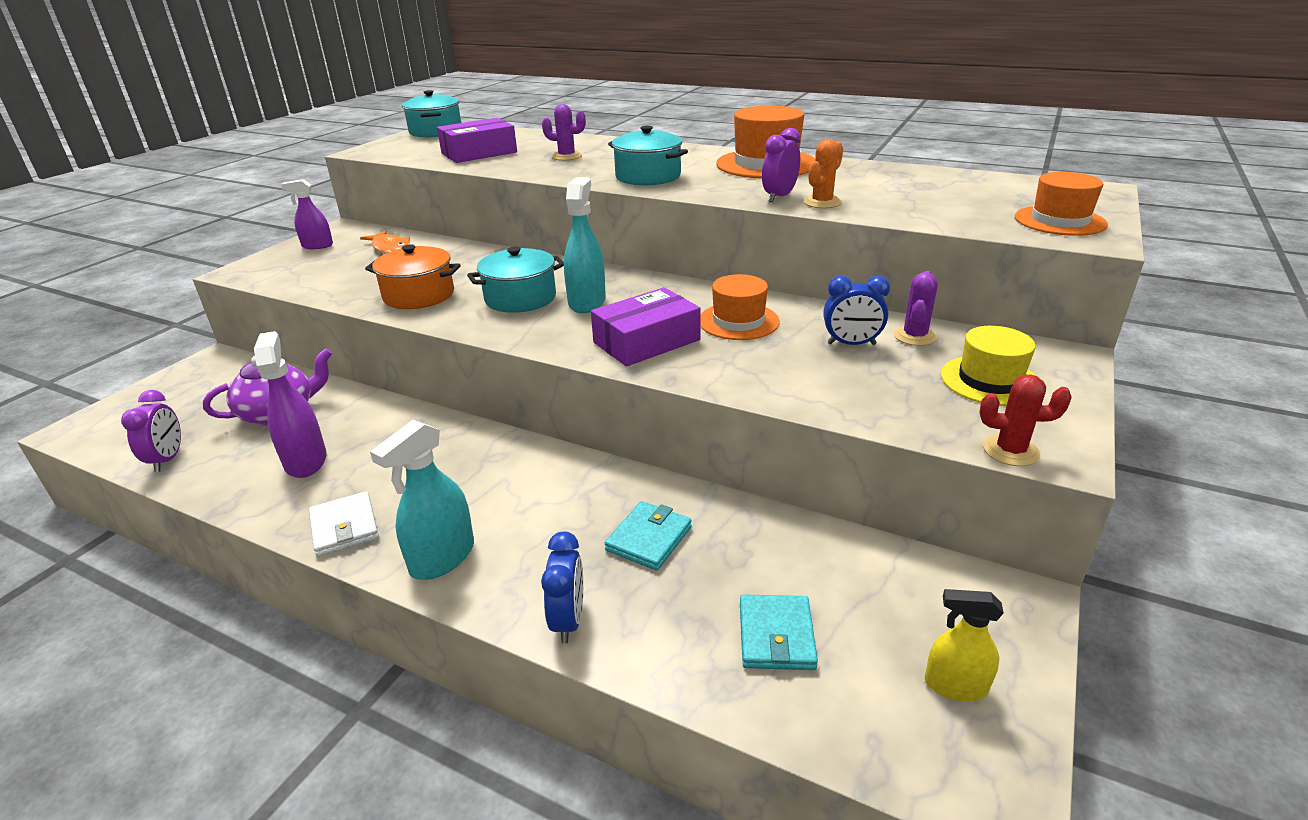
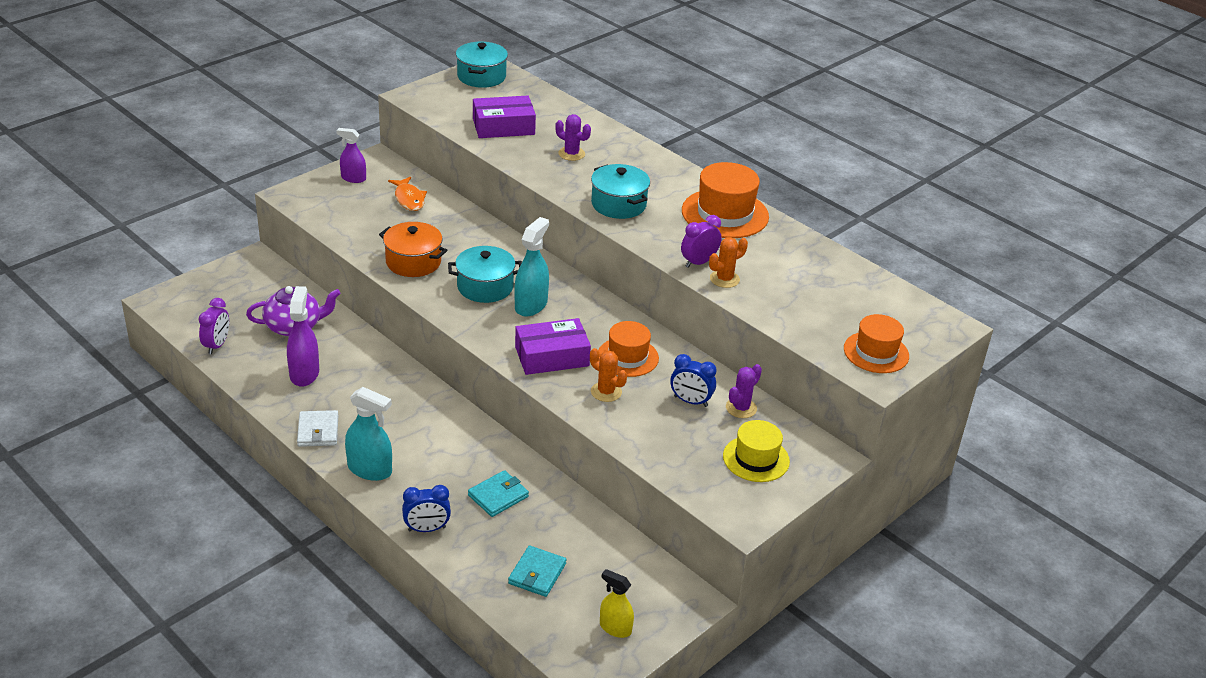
camera: 15 degrees right, 5 degrees up
turquoise spray bottle [370,420,474,580] -> turquoise spray bottle turned 120 degrees counterclockwise [345,387,392,481]
blue clock [541,532,583,644] -> blue clock turned 60 degrees clockwise [402,485,451,532]
red cactus [979,374,1072,466] -> none
none -> orange cactus [590,348,627,402]

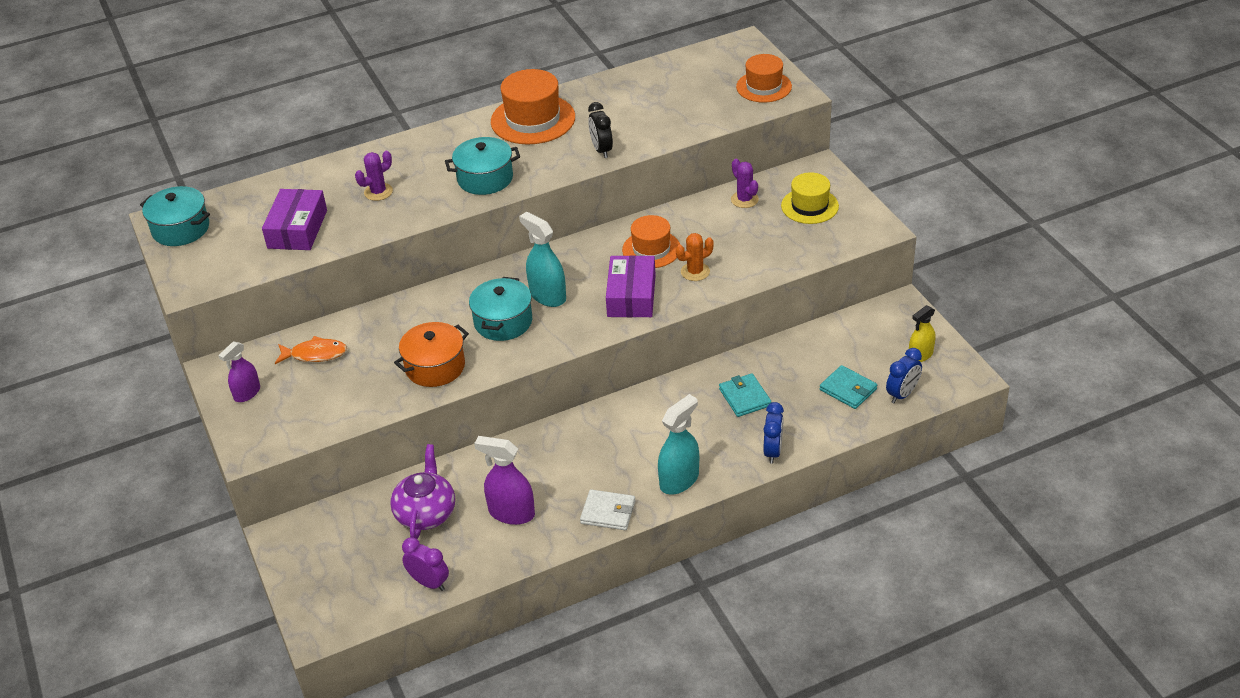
camera: 65 degrees left, 5 degrees up
blue clock [670,354,716,407] -> blue clock moved to [886,348,922,403]
purple clock [681,215,722,268] -> black clock [588,102,613,158]
orange cactus [709,237,748,288] -> none

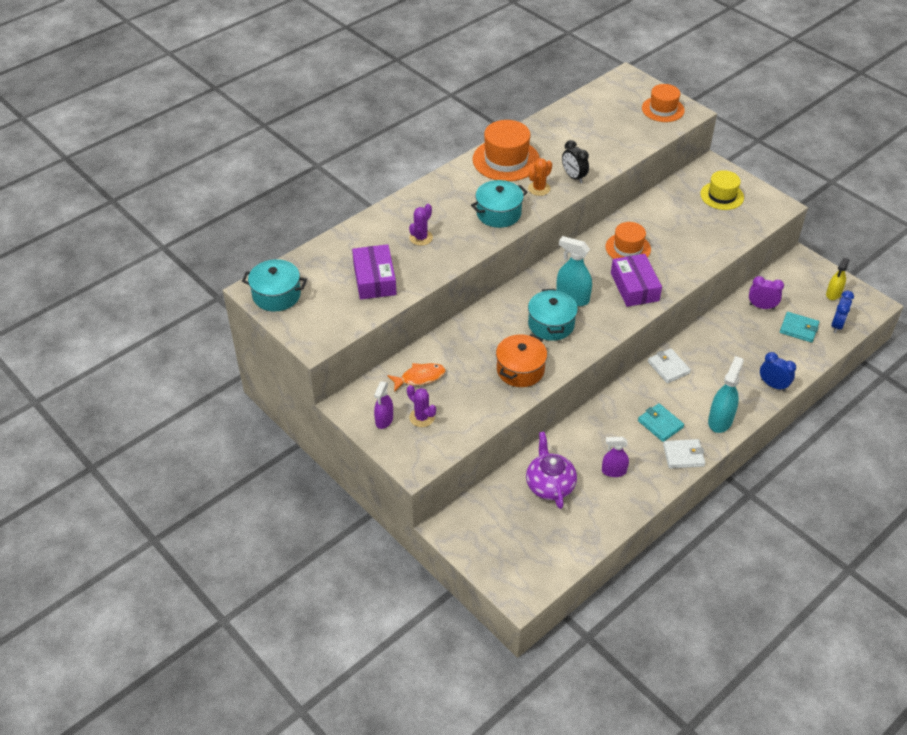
camera: 20 degrees left, 5 degrees up
purple clock [402,537,449,591] -> purple clock moved to [749,276,784,310]
purple spray bottle [474,436,535,525] -> purple spray bottle [602,437,629,477], size x0.66
orange cactus [676,233,714,281] -> orange cactus moved to [528,158,552,196]
turquoise wallet [719,373,771,417] -> turquoise wallet moved to [638,403,684,442]
purple cactus [731,159,759,208] -> purple cactus moved to [407,385,436,427]
blue clock [763,402,784,464] -> blue clock turned 45 degrees counterclockwise [760,352,796,392]
none -> white wallet [648,348,691,384]

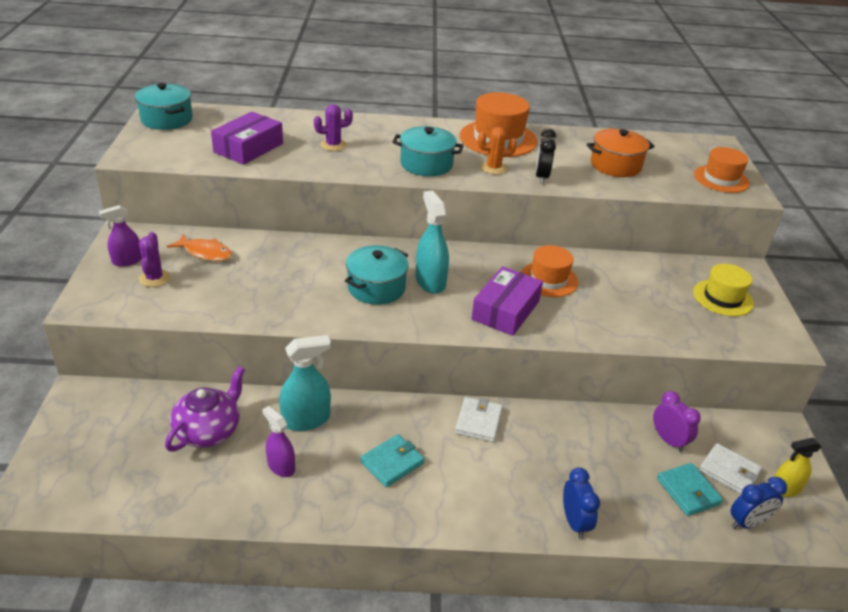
camera: 40 degrees right, 10 degrees down
orange pot [496,334,547,387] -> orange pot moved to [587,129,655,177]
turquoise wallet [638,403,684,442] -> turquoise wallet turned 45 degrees clockwise [360,434,424,487]
white wallet [663,439,705,469] -> white wallet moved to [699,443,762,494]
turquoise spray bottle [708,356,744,433] -> turquoise spray bottle moved to [279,335,331,431]

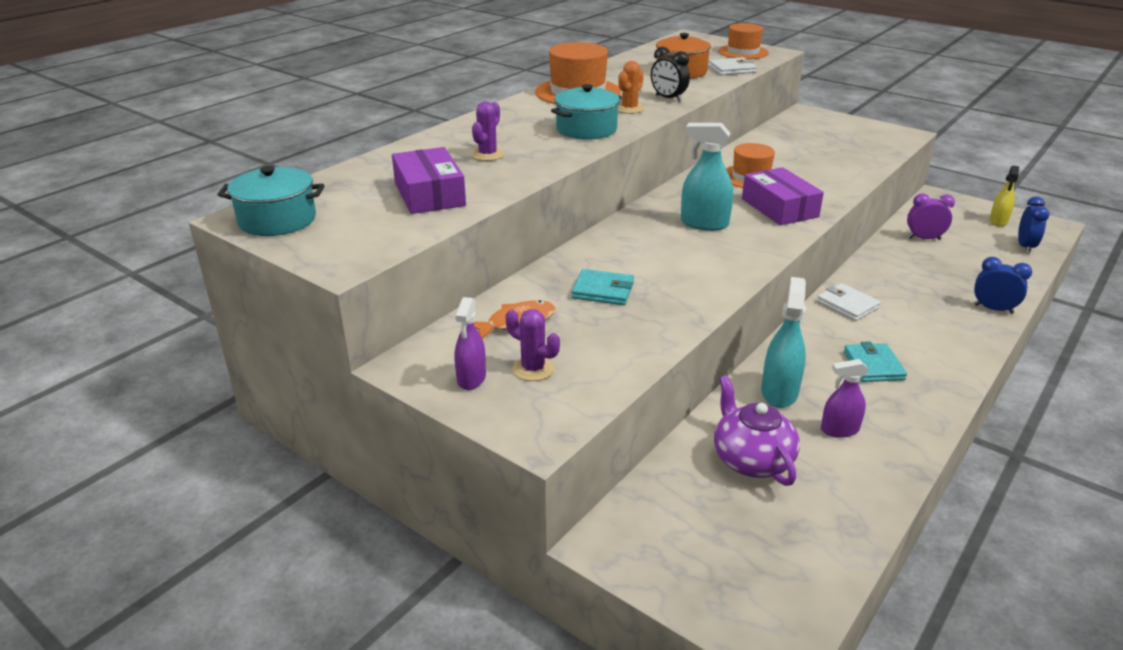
camera: 50 degrees left, 5 degrees down
turquoise pot [345,245,409,305] -> none
turquoise wallet [657,463,723,516] -> turquoise wallet moved to [572,269,634,305]
yellow hat [693,264,754,316] -> none
white wallet [699,443,762,494] -> white wallet moved to [708,57,757,75]

